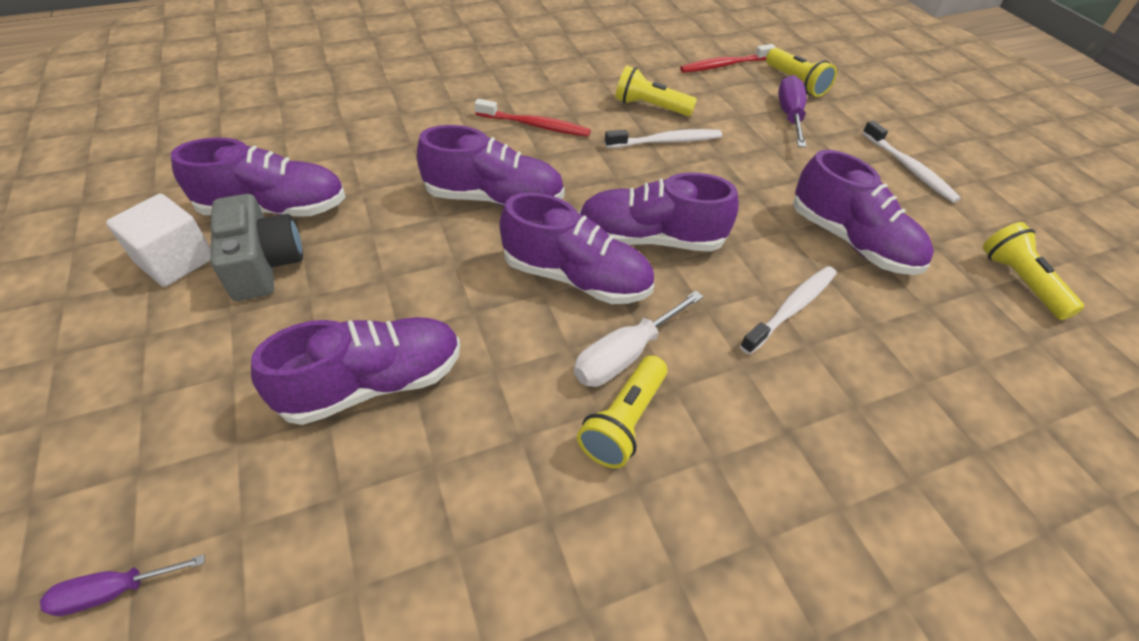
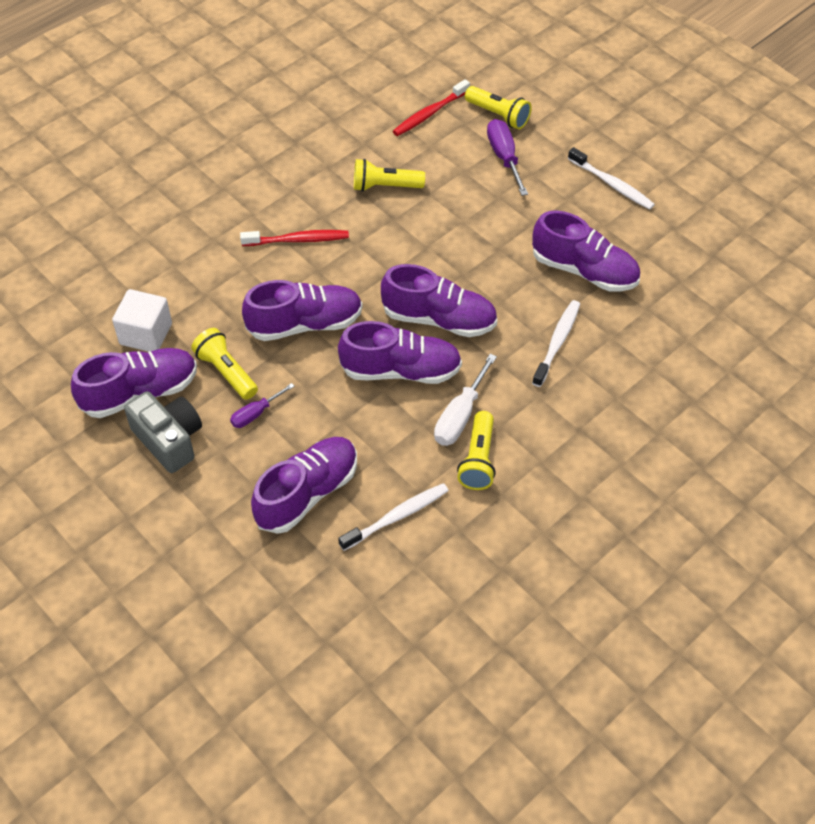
camera: 20 degrees left, 5 degrees up
purple screwdriver [40,555,205,616] -> purple screwdriver moved to [230,383,294,428]
white cube [106,194,211,287] -> white cube moved to [112,289,172,352]
purple shoe [579,173,739,251] -> purple shoe turned 150 degrees counterclockwise [381,264,497,337]
white toothbrush [605,129,722,148] -> white toothbrush moved to [338,483,449,551]
yellow flashlight [982,222,1084,320] -> yellow flashlight moved to [191,328,258,400]

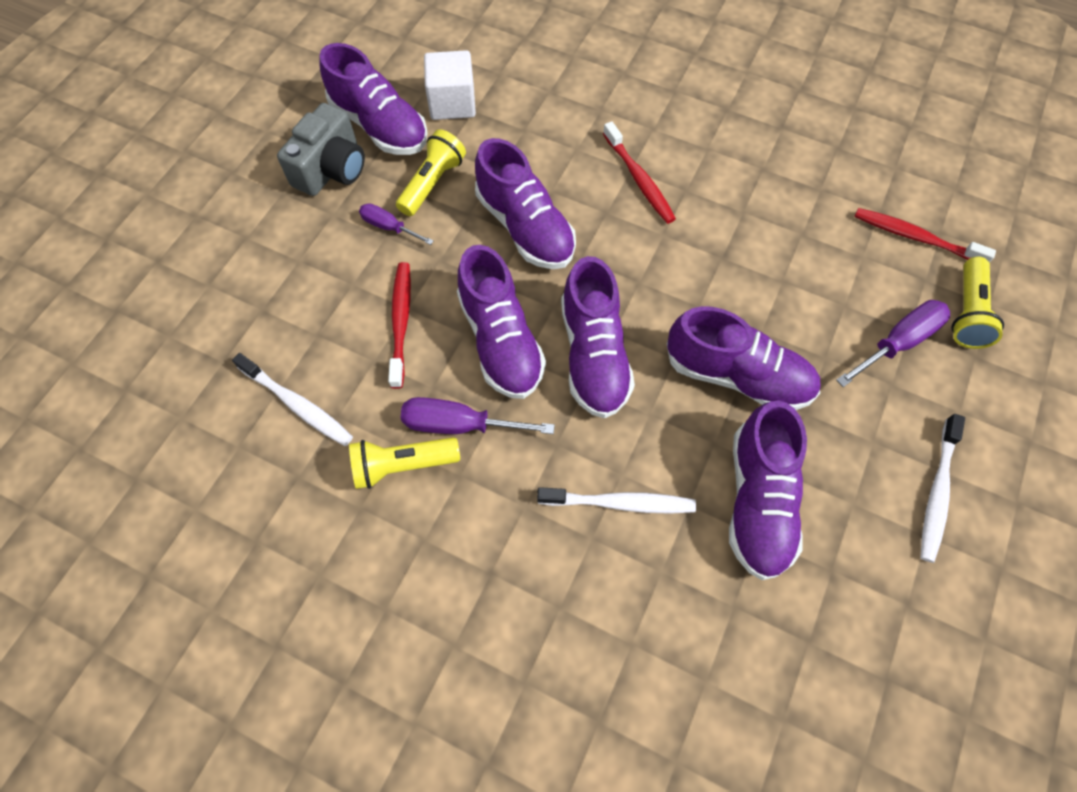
camera: 70 degrees right, 10 degrees up
purple shoe [251,437,357,534] -> purple shoe moved to [667,306,821,410]
yellow flashlight [354,159,425,192] -> none
white screwdriver [434,354,497,446] -> purple screwdriver [401,397,555,434]
none -> red toothbrush [388,262,411,389]

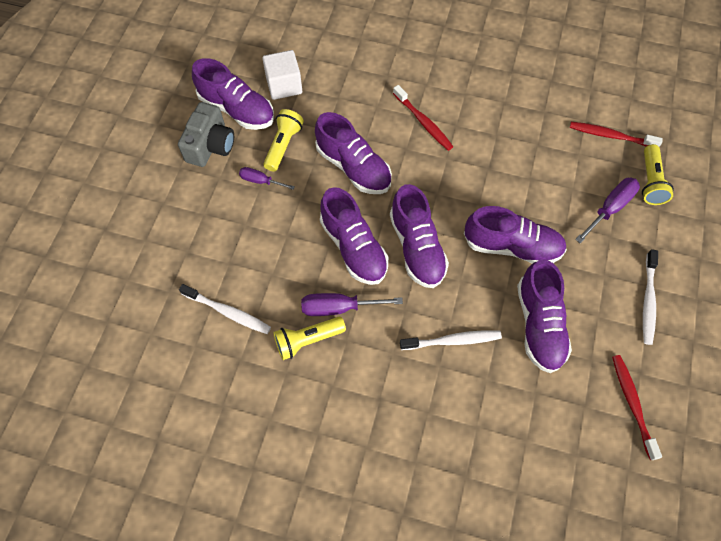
camera: 10 degrees left, 0 degrees up
red toothbrush [388,262,411,389] -> red toothbrush moved to [612,355,662,460]

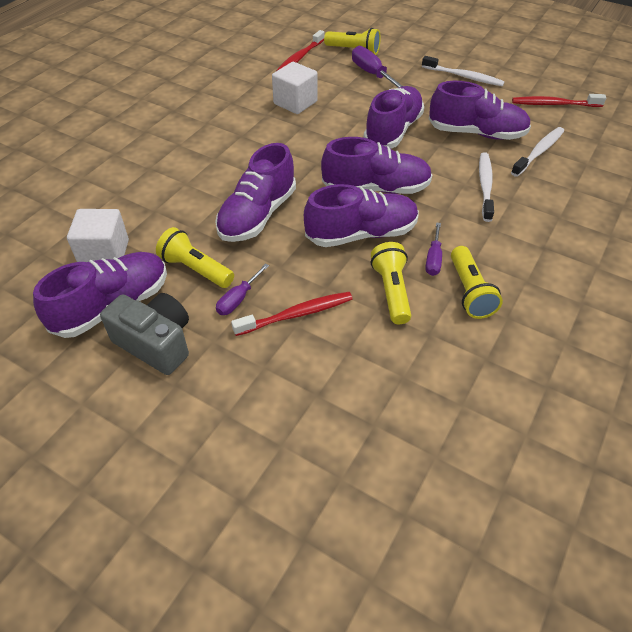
camera: 75 degrees left, 15 degrees down
white toothbrush [179,284,271,334] -> white toothbrush moved to [511,127,564,177]
purple screwdriver [301,293,403,316] -> purple screwdriver [425,222,442,276], size x0.63
purple shoe [315,112,392,194] -> purple shoe turned 150 degrees clockwise [215,143,296,242]
red toothbrush [393,85,453,151] -> red toothbrush moved to [231,292,353,336]
none -> white cube [272,62,318,114]
none -> yellow flashlight [371,242,411,324]

